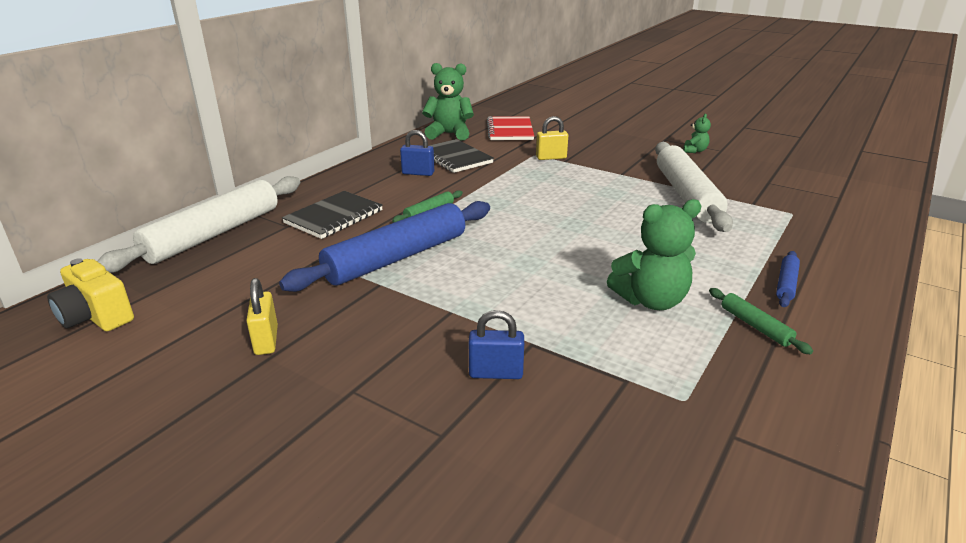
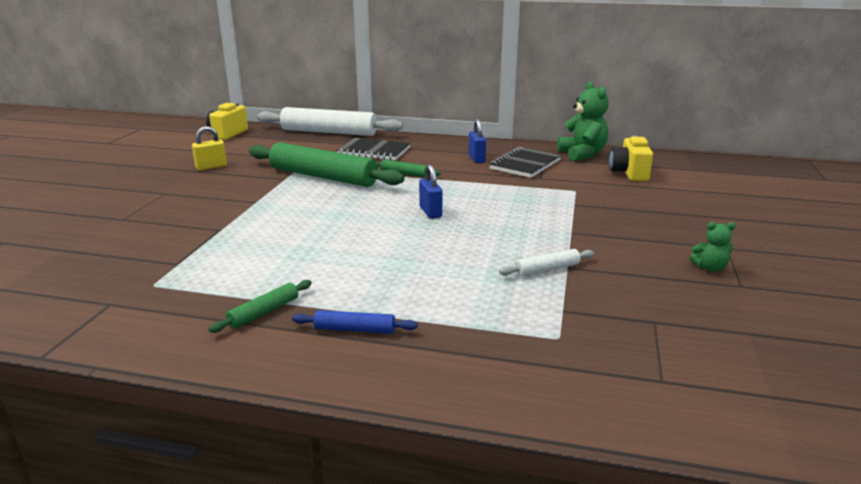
camera: 70 degrees right, 5 degrees down
blue rolling pin [279,201,490,292] -> green rolling pin [249,142,405,187]
blue padlock [469,310,524,379] -> blue padlock moved to [419,165,443,219]
red notebook [487,116,534,140] -> yellow camera [609,135,653,181]
yellow padlock [536,116,568,160] -> none
green teddy bear [607,199,701,310] -> none
white rolling pin [655,142,733,232] -> white rolling pin [499,249,594,276], size x0.43

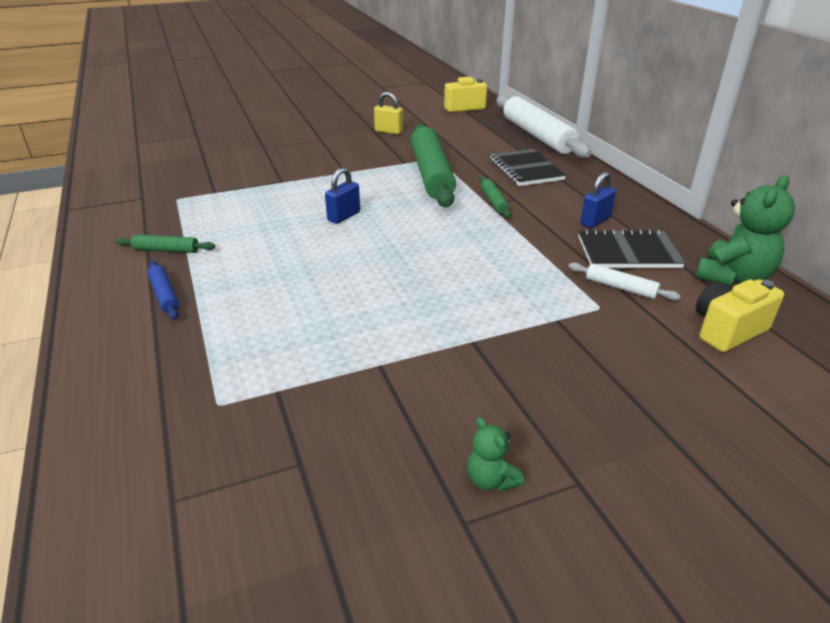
camera: 55 degrees right, 10 degrees up
blue padlock [419,165,443,219] -> blue padlock moved to [325,167,360,224]
white rolling pin [499,249,594,276] -> white rolling pin moved to [569,263,681,301]

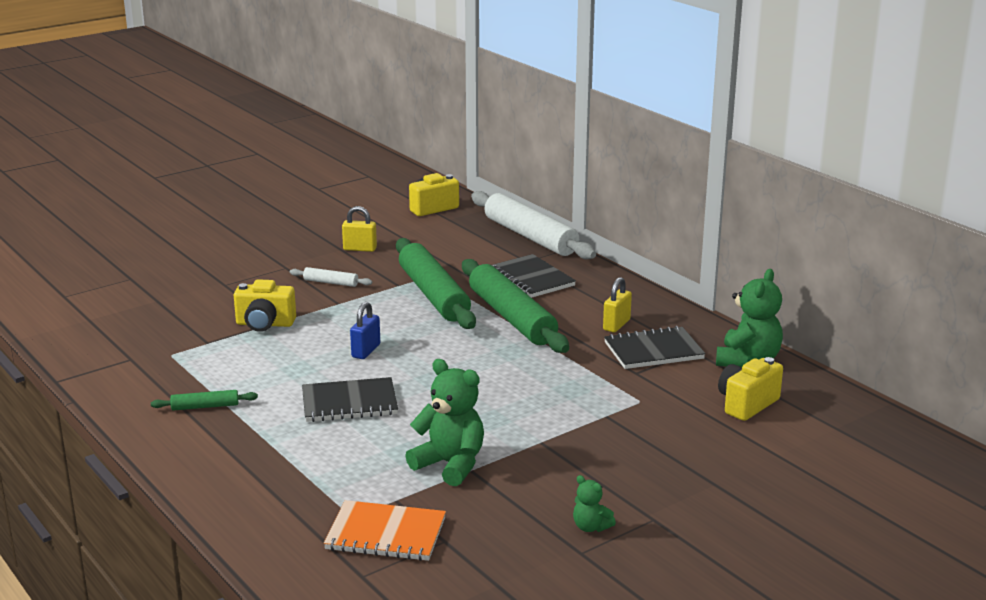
camera: 15 degrees left, 10 degrees down
blue rolling pin [148,261,179,320] -> none
green rolling pin [480,176,511,218] -> green rolling pin [462,259,569,353], size x2.34
white rolling pin [569,263,681,301] -> white rolling pin moved to [290,267,372,287]
blue padlock [580,172,616,228] -> yellow padlock [603,277,632,333]
none -> yellow camera [234,279,296,332]
none -> black notebook [302,377,398,422]
none -> orange notebook [324,500,446,561]
none -> green teddy bear [405,359,484,486]

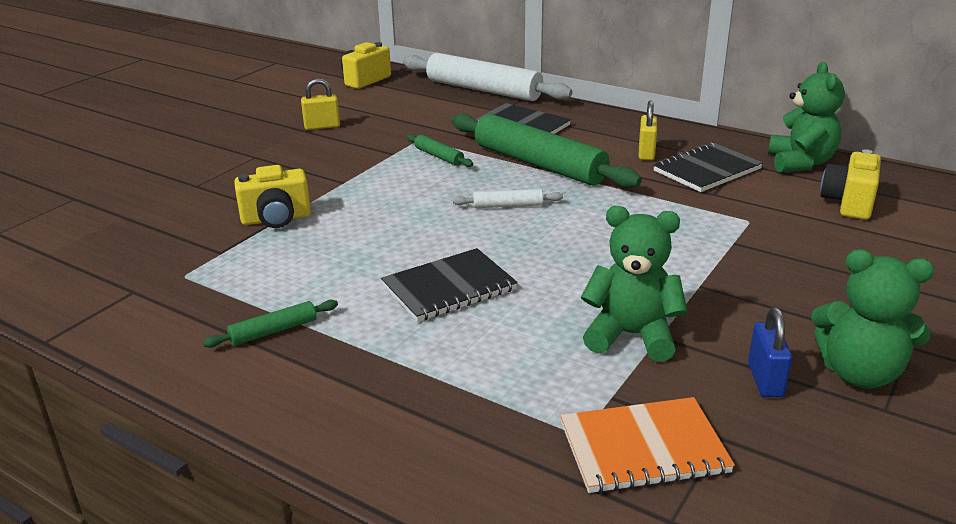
camera: 20 degrees left, 5 degrees up
white rolling pin [290,267,372,287] -> white rolling pin moved to [453,189,563,208]
blue padlock [350,302,380,359] -> blue padlock moved to [748,307,792,397]
green rolling pin [396,238,476,329] -> green rolling pin [407,134,473,167], size x0.43
green teddy bear [573,475,616,532] -> green teddy bear [811,249,934,389], size x1.98

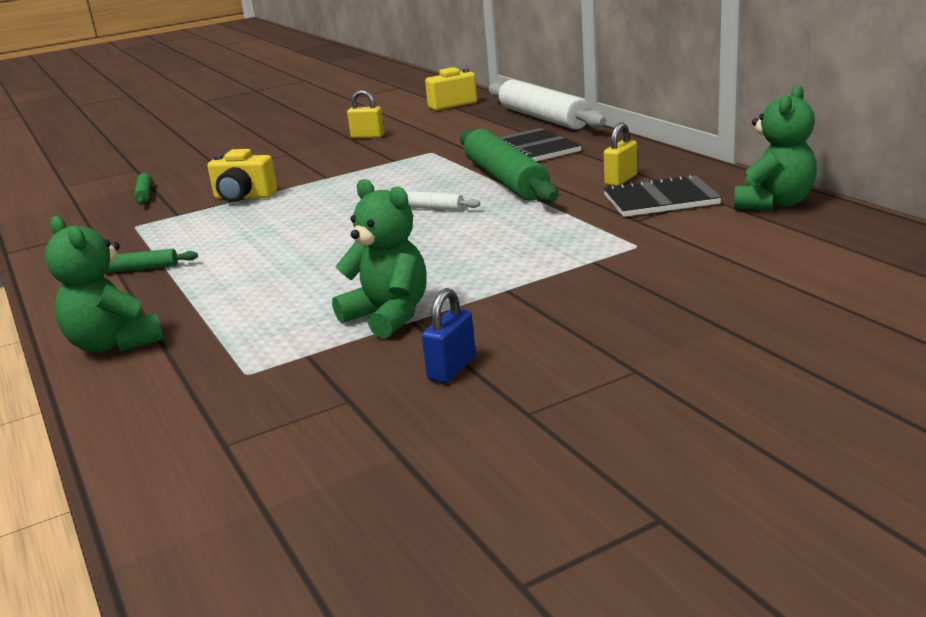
camera: 30 degrees right, 5 degrees down
black notebook [381,248,518,322] -> none
green rolling pin [407,134,473,167] -> green rolling pin moved to [134,172,152,205]
orange notebook [560,397,735,493] -> none
green teddy bear [811,249,934,389] -> green teddy bear moved to [45,216,163,353]
yellow camera [820,149,881,220] -> none

